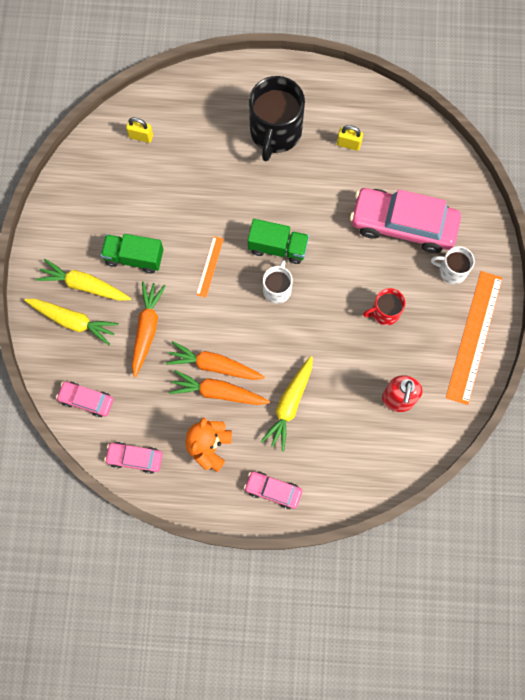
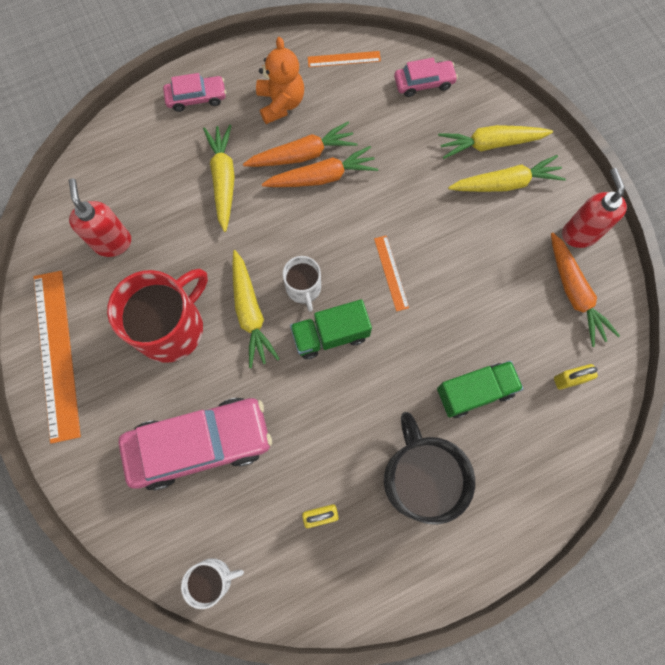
camera: 150 degrees right, 0 degrees up
green truck [101,234,163,273] -> green truck moved to [437,361,523,418]
pink car [104,442,163,474] -> orange ruler [308,51,381,67]
orange carrot [132,281,166,377] -> orange carrot moved to [551,232,620,347]
red mug [363,288,405,325] -> red mug [107,269,208,363], size x1.91
white mug [431,246,475,284] -> white mug moved to [181,558,244,609]
none -> yellow carrot [232,250,279,368]
none -> red soap dispenser [562,168,627,248]

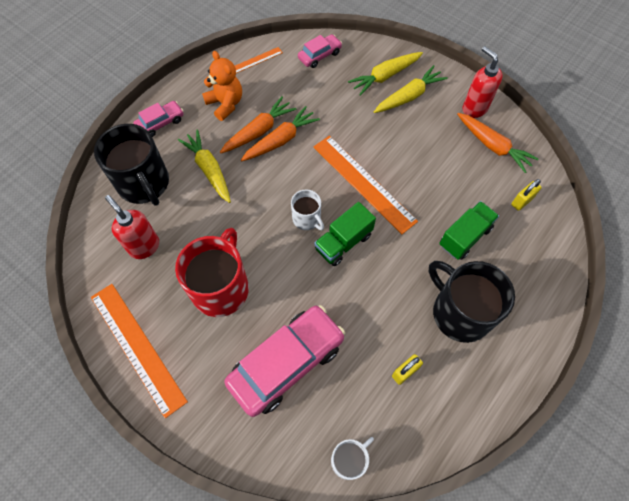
camera: 25 degrees left, 10 degrees down
yellow carrot [232,250,279,368] -> none
orange ruler [374,235,409,312] -> orange ruler [313,136,418,234], size x2.11
none -> black mug [94,124,169,206]

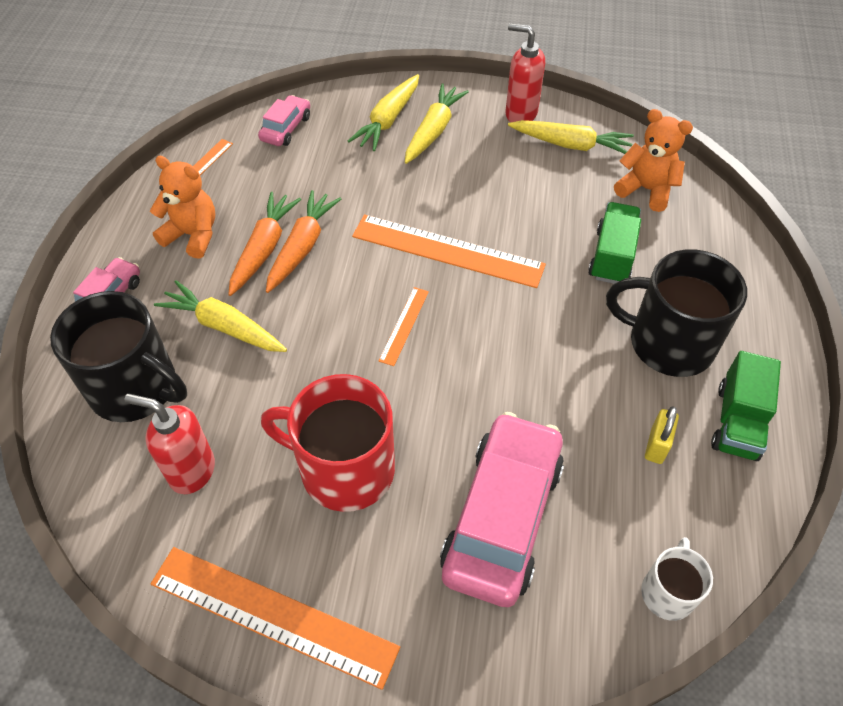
camera: 30 degrees left, 10 degrees down
red mug [175,228,249,317] -> red mug turned 60 degrees counterclockwise [261,374,395,512]
white mug [291,189,324,230] -> orange ruler [379,287,429,366]
green truck [314,202,376,266] -> green truck moved to [711,351,781,461]
orange carrot [457,113,539,173] -> yellow carrot [508,120,634,154]
yellow padlock [511,179,542,211] -> orange teddy bear [614,109,693,212]

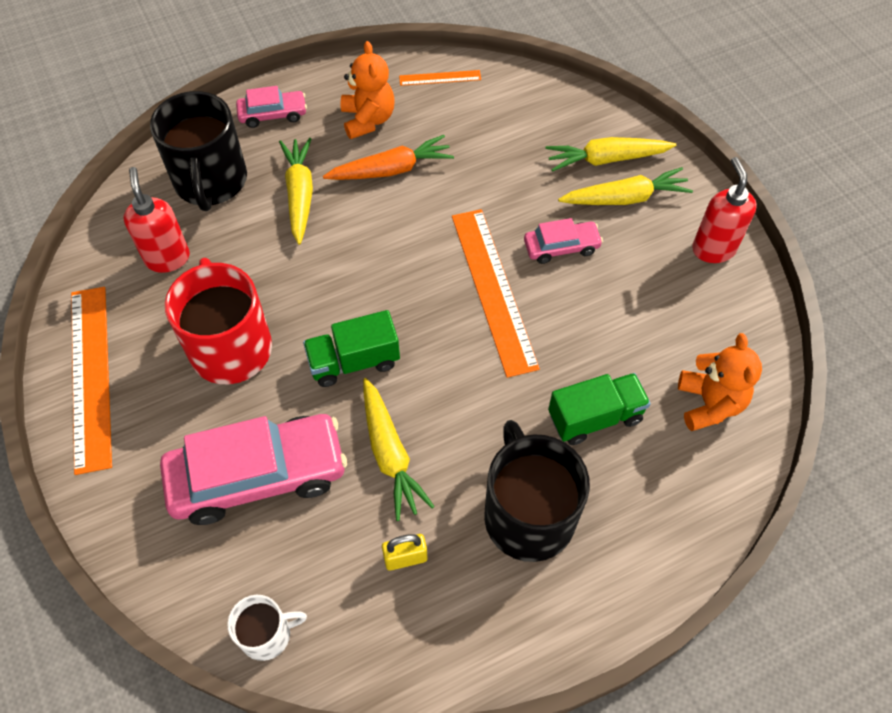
camera: 55 degrees right, 5 degrees up
pink car [258,95,310,146] -> pink car moved to [524,218,603,264]
orange carrot [266,190,341,293] -> none
orange ruler [379,287,429,366] -> none
yellow carrot [508,120,634,154] -> yellow carrot moved to [363,378,435,521]
green truck [711,351,781,461] -> green truck moved to [303,310,400,387]

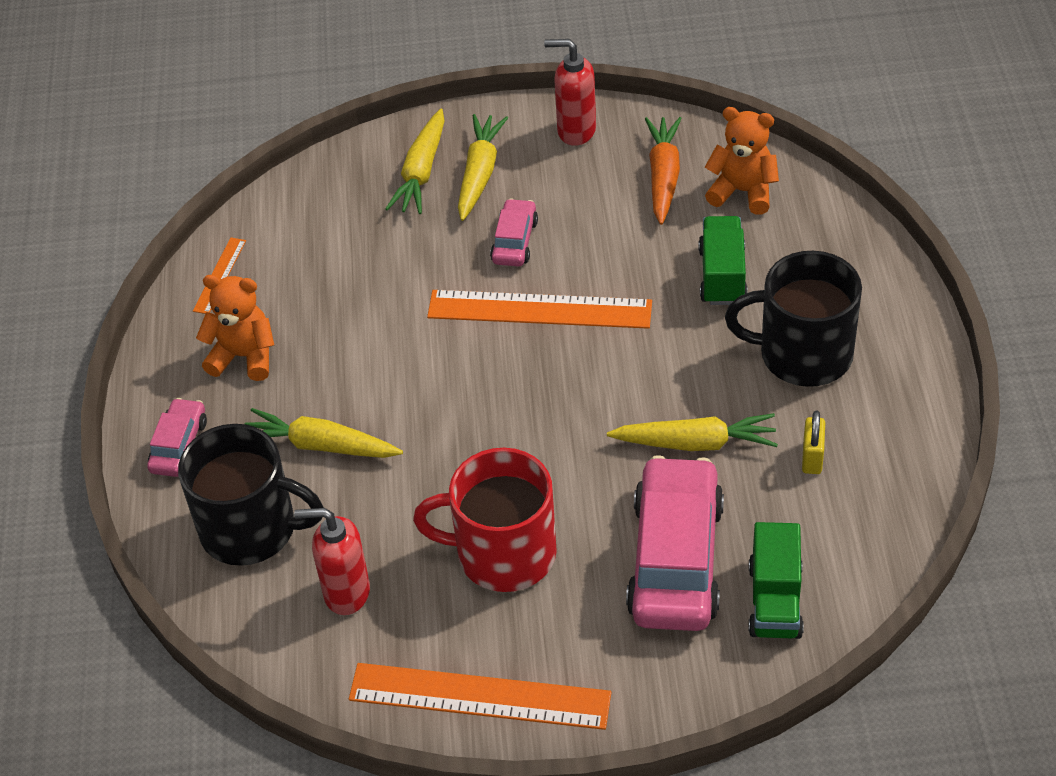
camera: 65 degrees left, 10 degrees down
white mug [227,595,307,661] -> none
green truck [303,310,400,387] -> green truck moved to [749,522,804,639]
orange carrot [323,135,454,180] -> orange carrot moved to [645,117,682,225]

